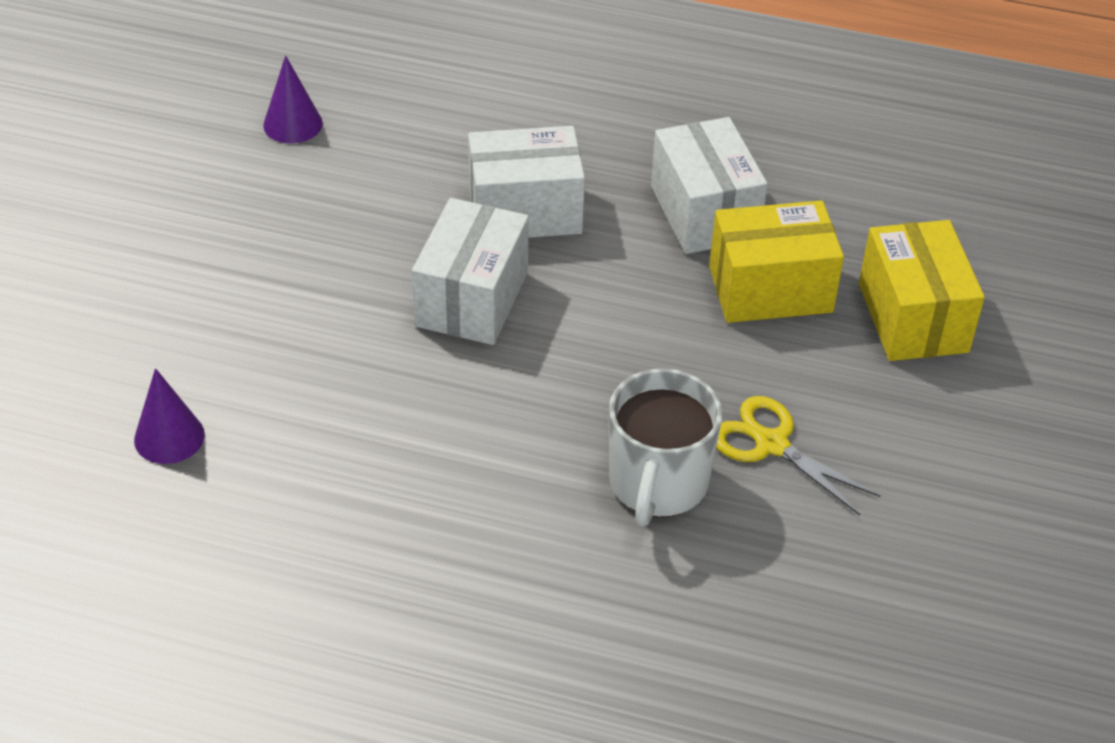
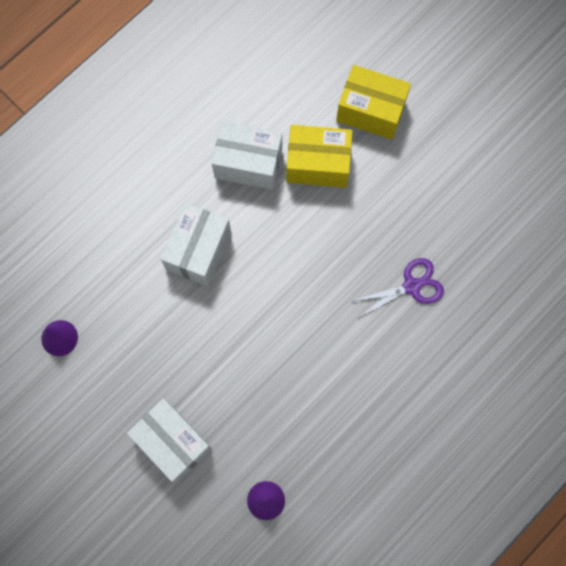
camera: 60 degrees left, 30 degrees up
white box [412,198,529,345] -> white box moved to [127,398,212,482]
white mug [609,368,722,526] -> purple scissors [353,258,444,317]
yellow box [709,200,844,323] -> yellow box turned 75 degrees clockwise [287,125,352,188]
yellow scissors [716,396,880,515] -> none

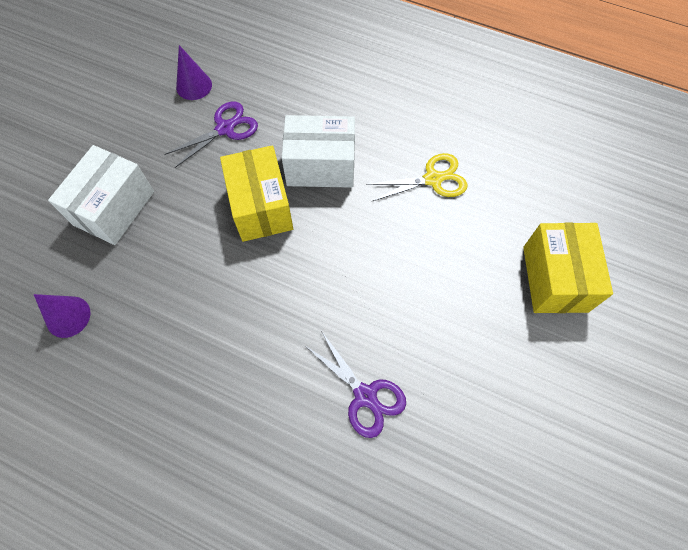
camera: 70 degrees right, 10 degrees down
white box [212,121,282,190] -> yellow scissors [366,153,468,202]
yellow box [287,125,352,188] -> yellow box moved to [220,145,293,242]
none -> purple scissors [164,101,258,168]

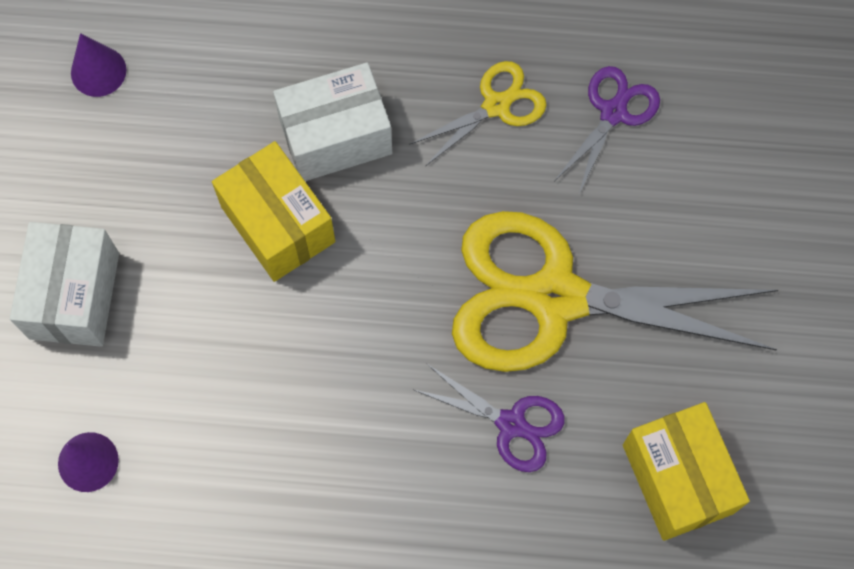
camera: 20 degrees left, 5 degrees up
purple scissors [164,101,258,168] -> purple scissors moved to [555,66,660,194]
yellow box [523,223,613,313] -> yellow box moved to [623,402,750,541]
none -> yellow scissors [452,211,778,372]

